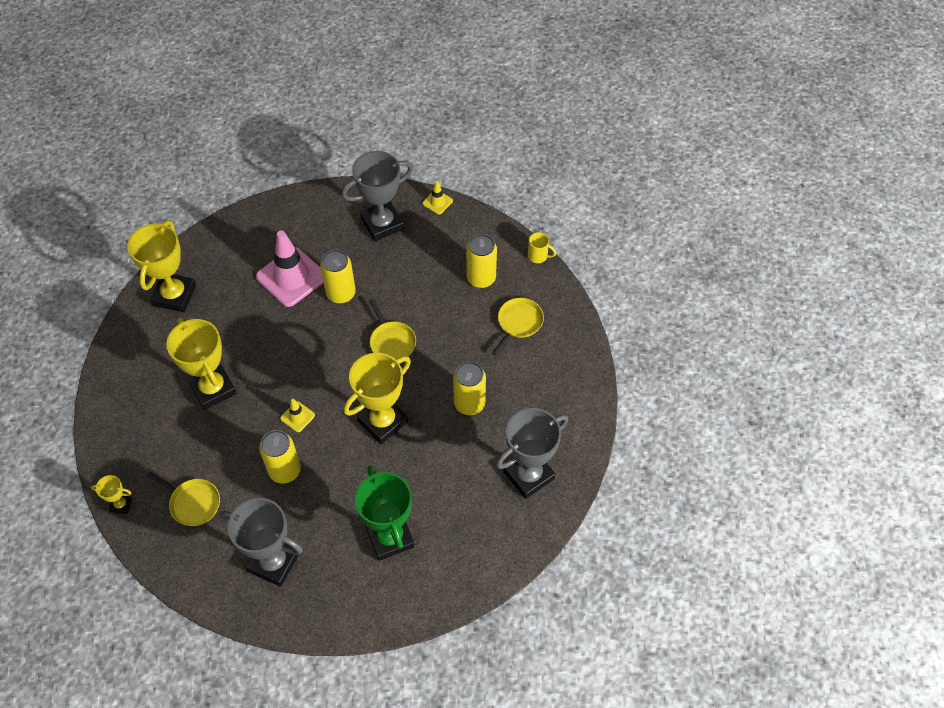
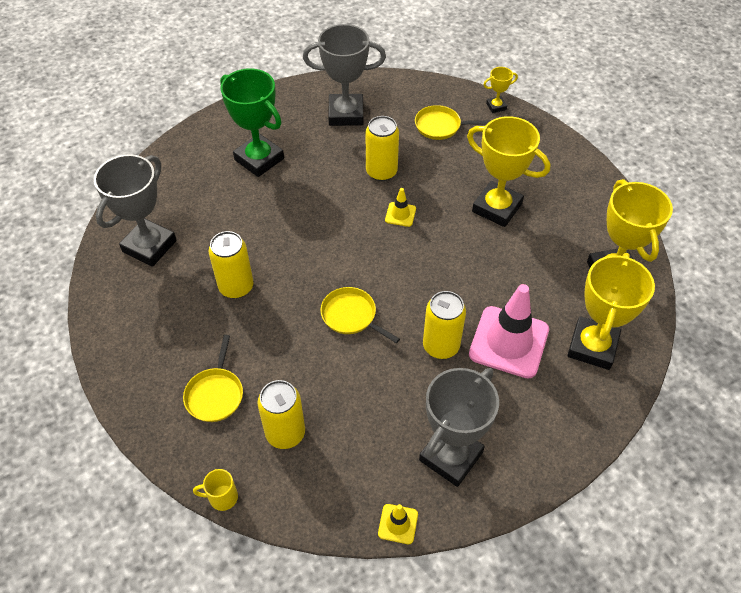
camera: 155 degrees right, 5 degrees down
yellow trophy [343,353,411,444] -> yellow trophy moved to [567,253,655,370]

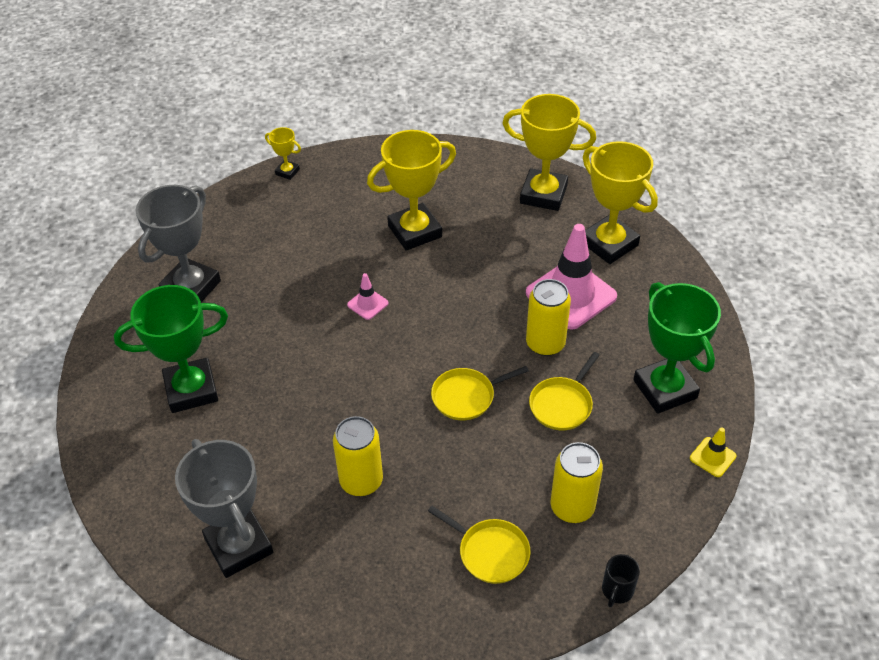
camera: 60 degrees left, 5 degrees down
yellow mug [193,469,238,511] -> black mug [602,554,640,607]
yellow can [366,116,399,181] -> none
yellow traffic cone [385,188,416,227] -> pink traffic cone [347,273,389,320]
yellow pan [415,105,491,140] -> yellow pan moved to [529,352,600,430]
grey trophy [419,368,499,487] -> green trophy [633,282,721,414]
yellow trophy [483,67,518,113] -> yellow trophy turned 75 degrees counterclockwise [265,127,301,180]

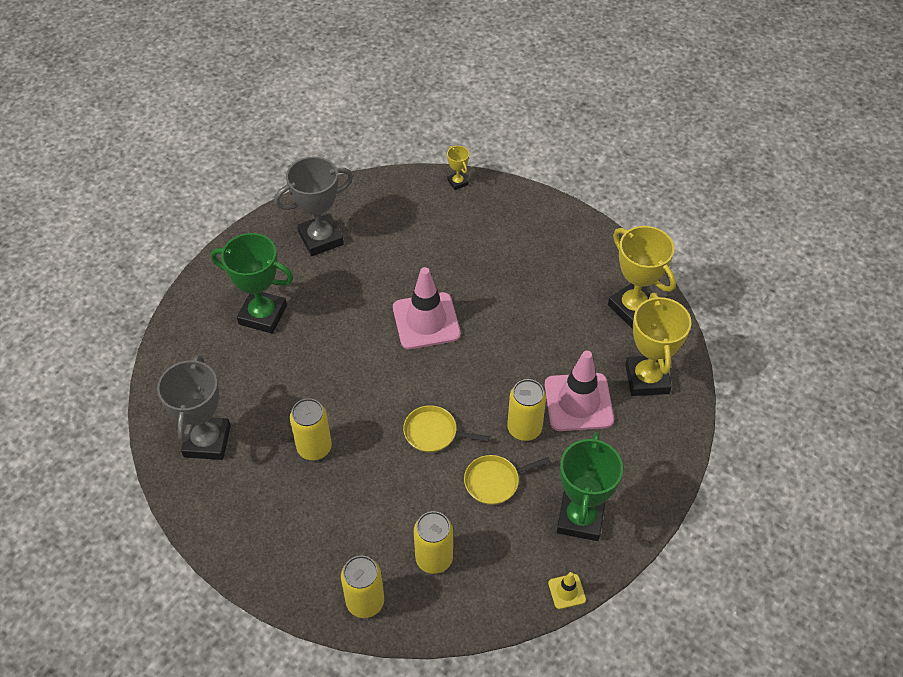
camera: 35 degrees right, 5 degrees up
pink traffic cone [347,273,389,320] -> pink traffic cone [393,267,461,349], size x2.21
yellow trophy [367,130,456,251] -> none
yellow pan [428,506,531,584] -> none
black mug [602,554,640,607] -> none
none -> yellow can [341,556,384,618]

